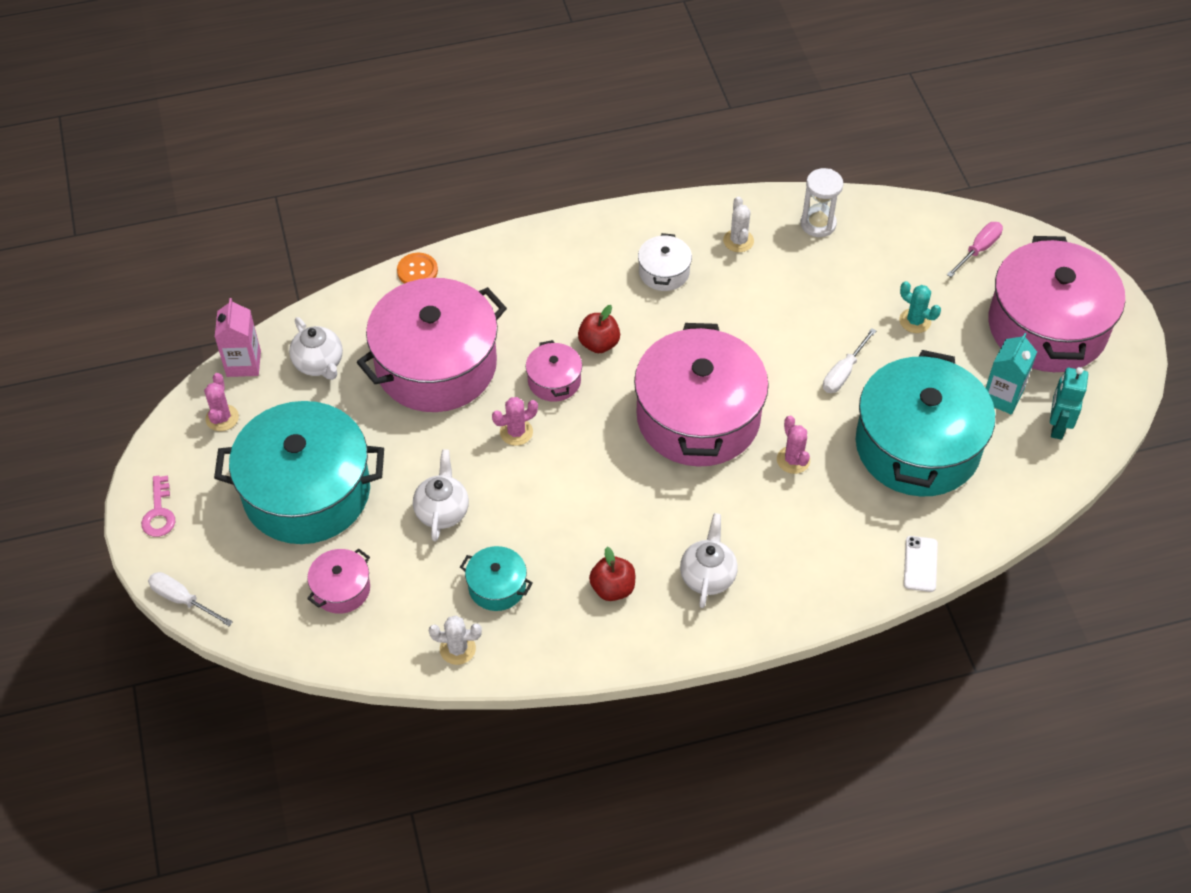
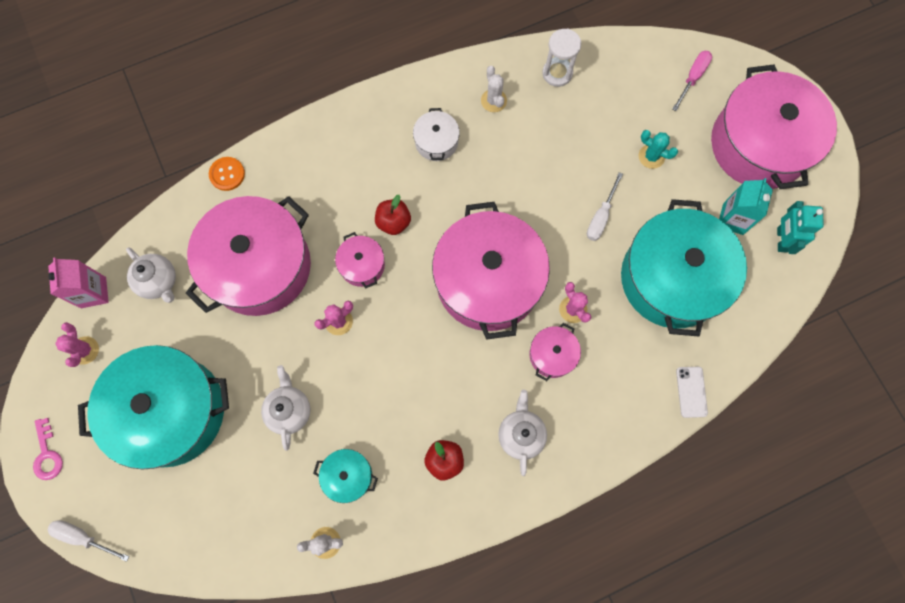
camera: 10 degrees left, 20 degrees up
pink pot [307,549,370,614] -> pink pot moved to [530,323,581,381]

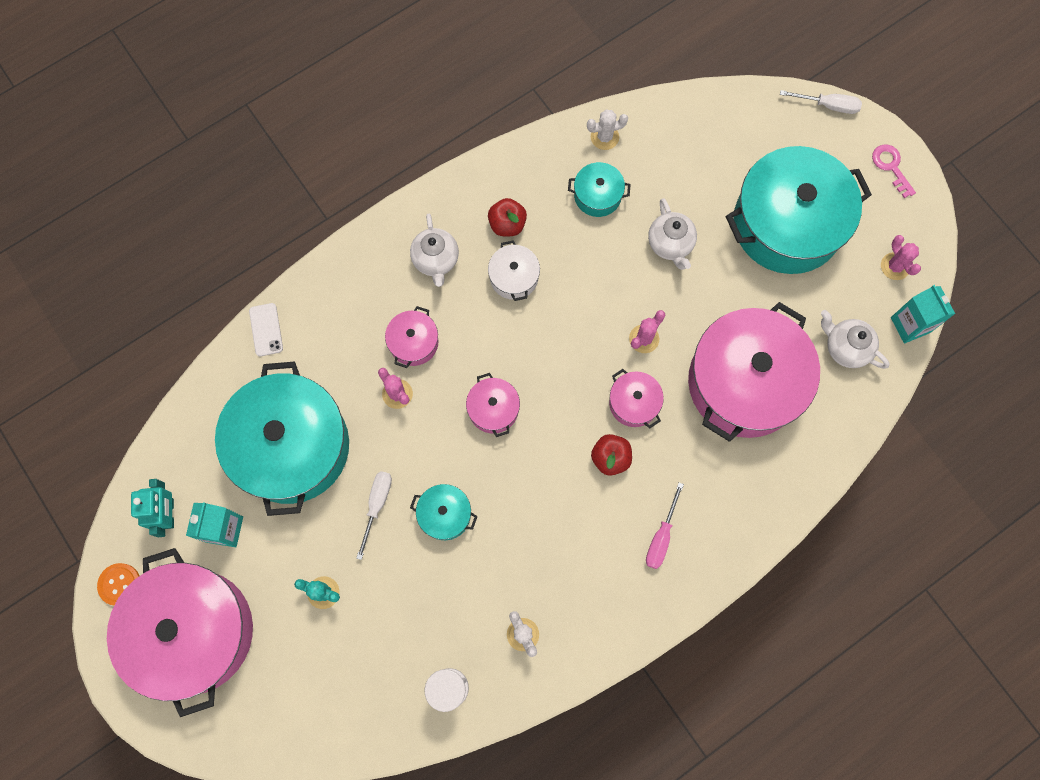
camera: 170 degrees right, 0 degrees up
pink carton [48,257,109,308] -> turquoise carton [891,285,955,343]
orange button [209,157,245,191] -> orange button moved to [97,563,140,605]
white pot [413,108,460,161] -> white pot moved to [488,240,540,301]
pink pot [432,202,550,340] -> pink pot [466,373,520,437], size x0.44
pink screwdriver [672,51,712,111] -> pink screwdriver moved to [646,483,684,569]
none -> turquoise pot [410,484,478,540]

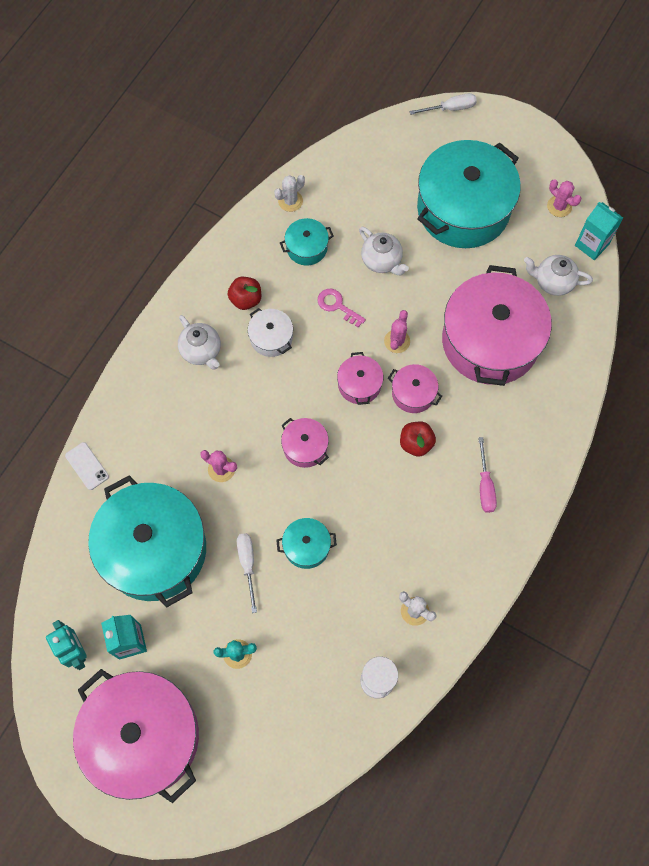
camera: 25 degrees left, 5 degrees down
orange button [97,563,140,605] -> none
pink pot [385,306,438,368] -> pink pot moved to [337,352,383,405]
pink key [872,145,916,198] -> pink key moved to [318,289,366,328]

